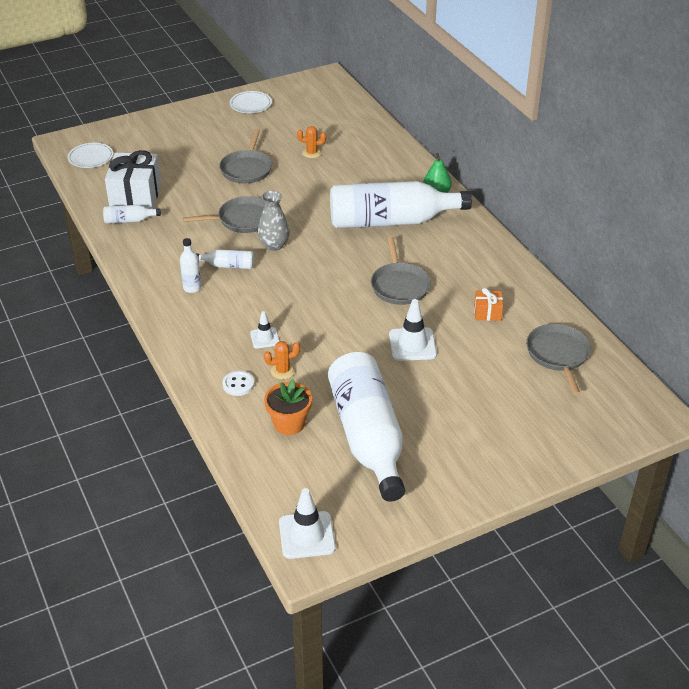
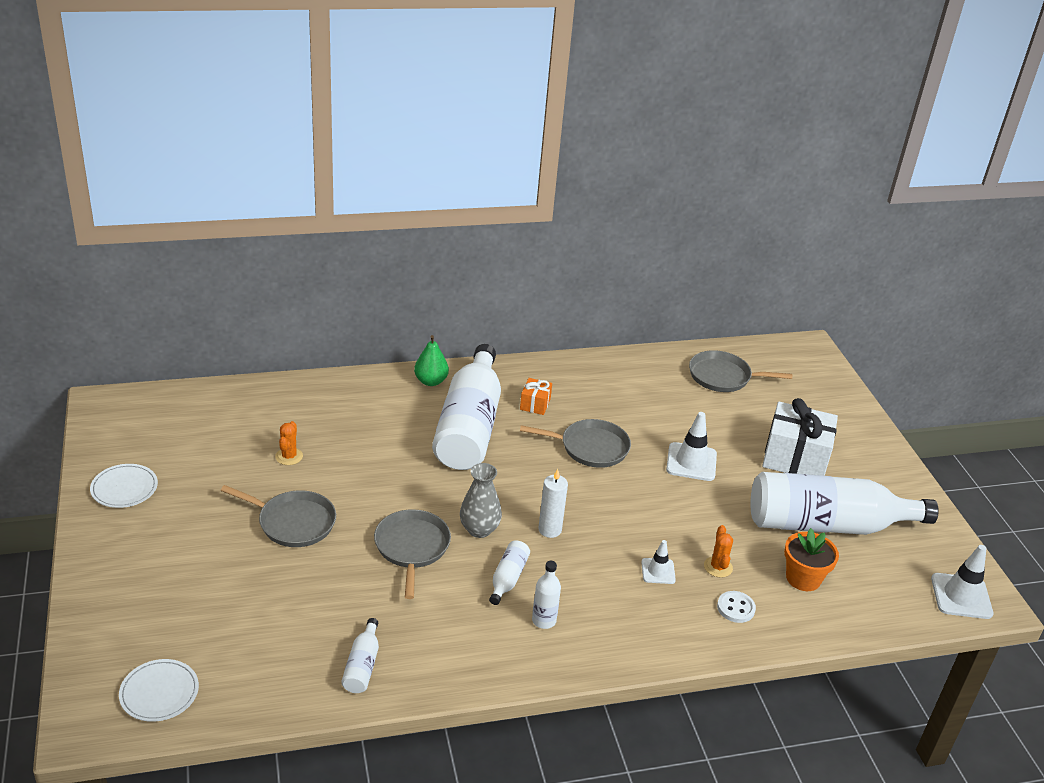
camera: 80 degrees left, 5 degrees down
white gift [105,150,161,209] -> white gift moved to [762,398,838,476]
orange gift [474,288,503,321] -> orange gift moved to [520,378,552,415]
none -> white candle [538,469,568,538]

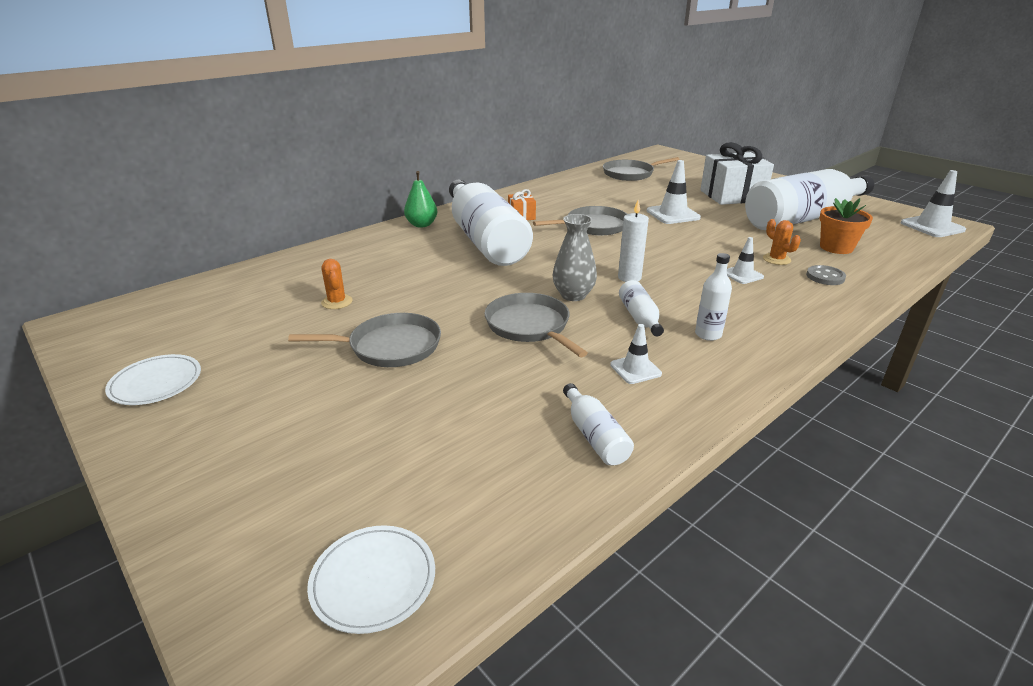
camera: 25 degrees left, 5 degrees down
white button [717,591,756,623] -> grey button [806,265,846,285]
none -> white traffic cone [610,324,662,384]

